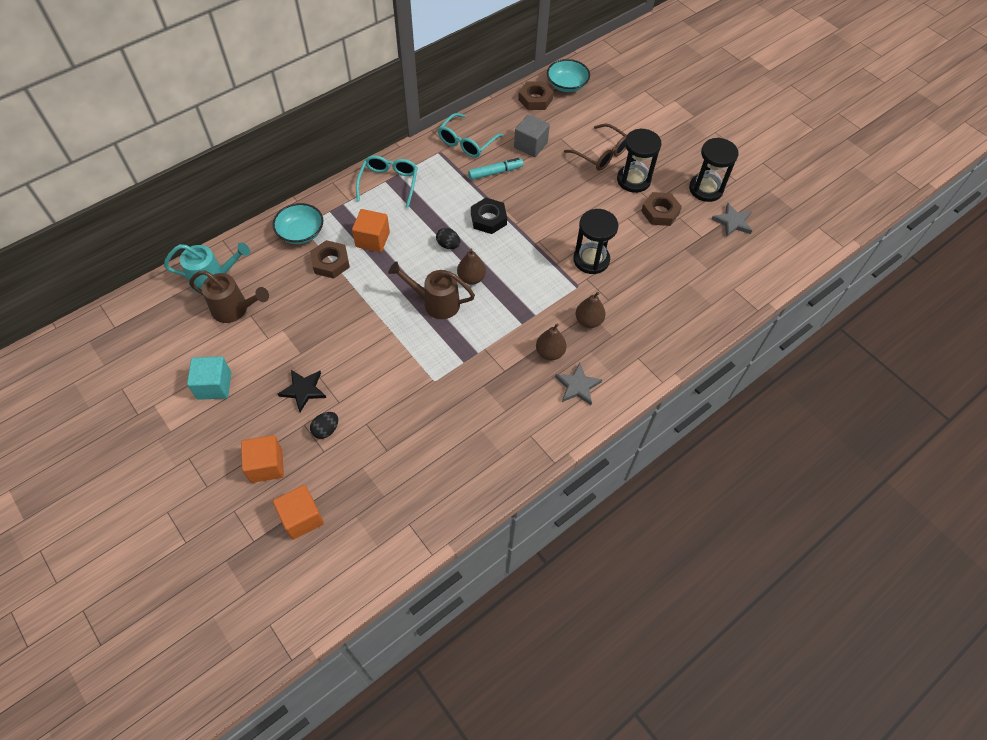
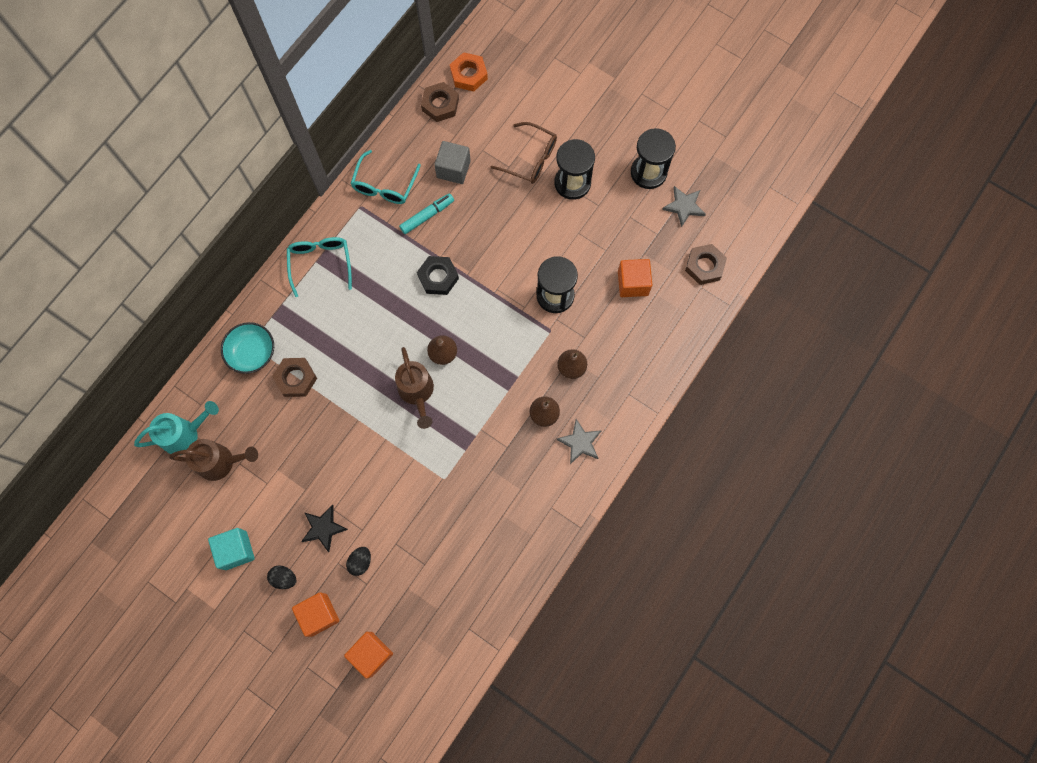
camera: 15 degrees left, 15 degrees up
orange cube [352,209,390,252] -> orange cube moved to [618,259,652,297]
brown watering can [388,261,475,319] -> brown watering can turned 105 degrees counterclockwise [395,347,434,429]
black egg [436,228,460,249] -> black egg moved to [267,565,296,589]
turquoise bowl [547,59,590,92] -> orange nut [450,52,488,91]
brown nut [641,192,682,226] -> brown nut moved to [685,244,727,285]

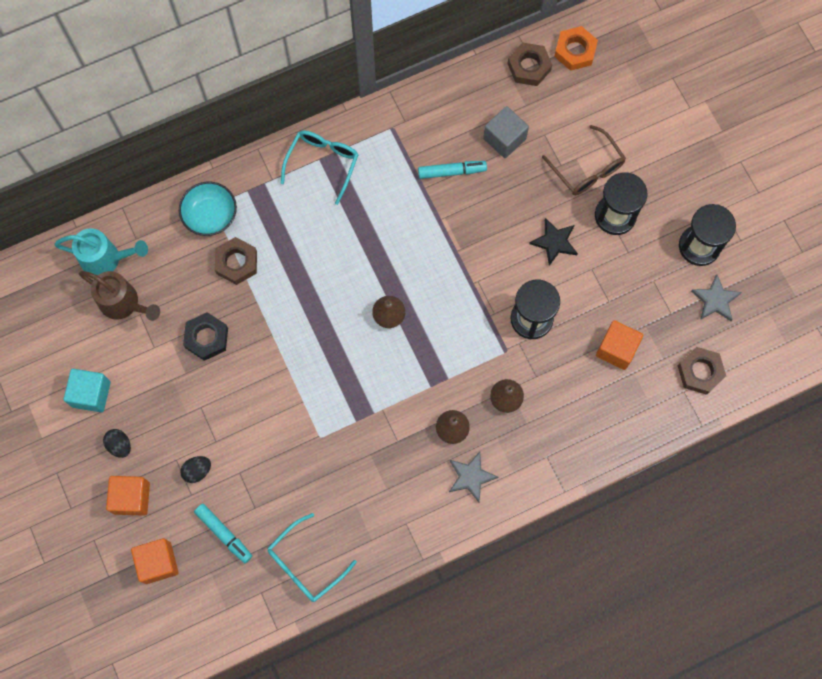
camera: 30 degrees right, 0 degrees up
black star [301,504,348,552] -> black star moved to [529,218,578,266]
turquoise glasses [350,150,421,204] -> turquoise glasses moved to [267,513,357,602]
brown watering can [395,347,434,429] -> none
black nut [417,256,459,295] -> black nut moved to [183,312,228,361]
none -> turquoise marker [194,504,252,563]

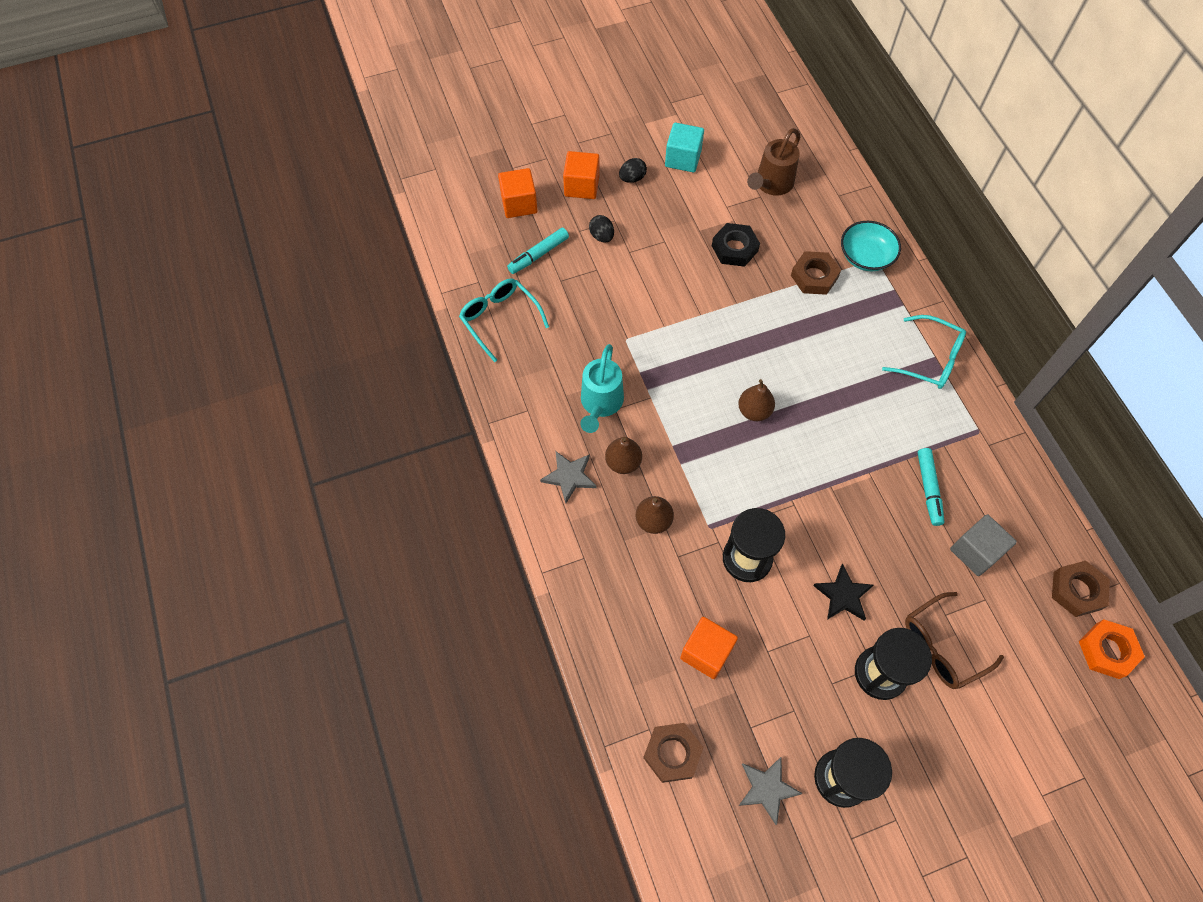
camera: 95 degrees right, 10 degrees down
turquoise watering can [54,228,148,276] -> turquoise watering can moved to [580,344,624,433]

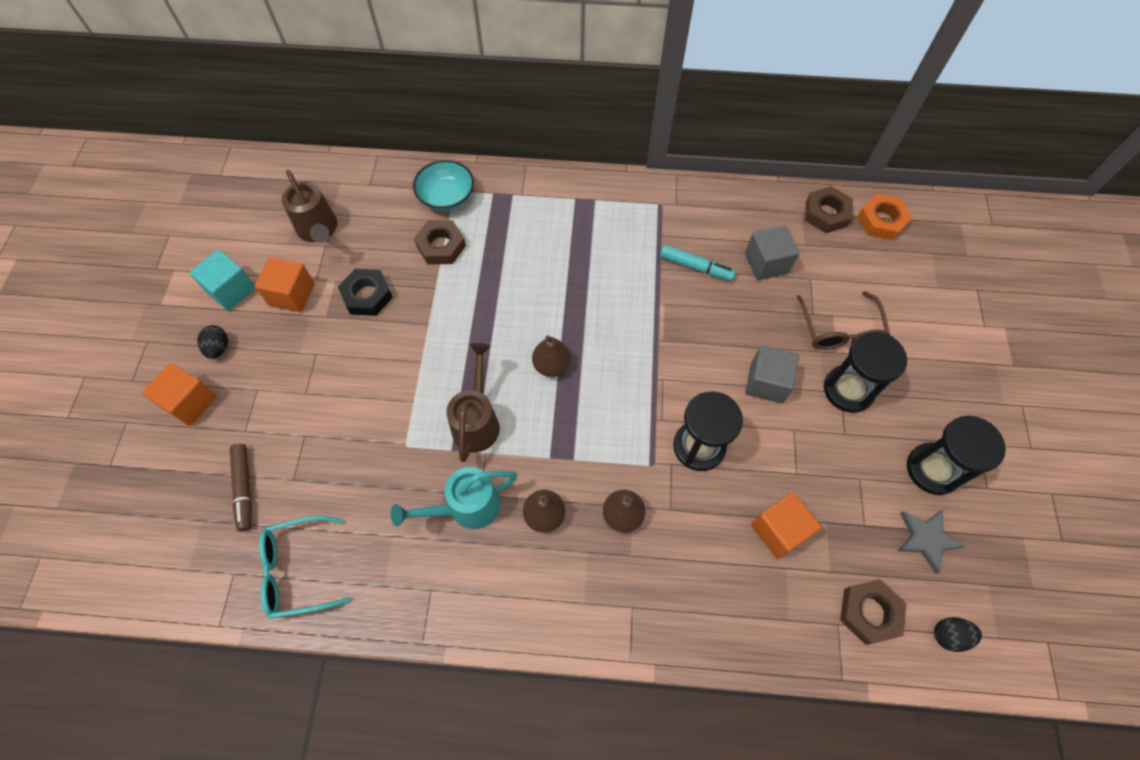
camera: 65 degrees left, 0 degrees up
orange cube [498,168,538,218] -> orange cube moved to [255,257,315,312]
turquoise marker [507,227,569,274] -> brown marker [230,444,252,531]
grey star [540,451,596,503] -> none
turquoise watering can [580,344,624,433] -> turquoise watering can turned 120 degrees clockwise [391,467,517,529]
black egg [589,215,614,243] -> black egg moved to [934,617,982,652]
black star [813,564,874,621] -> grey cube [745,346,799,404]
turquoise glasses [882,315,966,389] -> none
none -> brown watering can [446,343,500,462]

